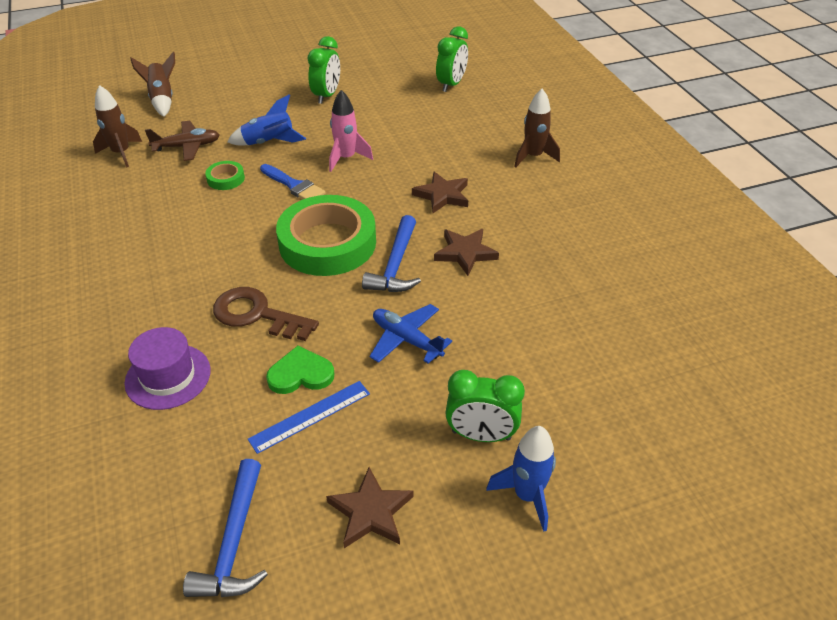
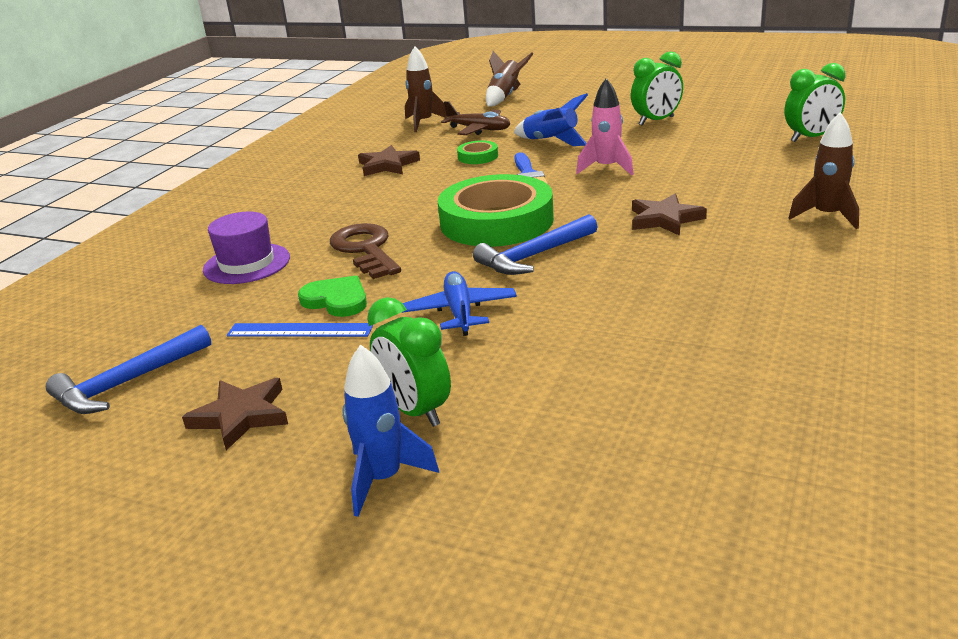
camera: 45 degrees right, 15 degrees down
brown star [434,229,499,276] -> brown star moved to [358,145,420,176]

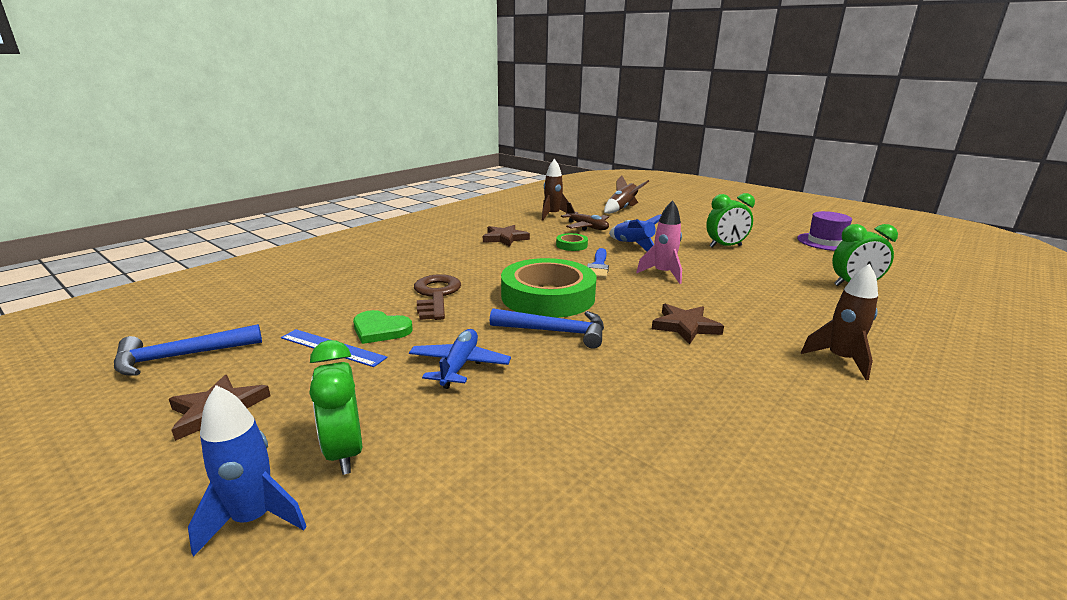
camera: 15 degrees right, 5 degrees down
purple hat [203,212,290,284] -> purple hat moved to [797,211,852,251]
green heart [298,276,367,317] -> green heart turned 150 degrees clockwise [353,310,413,344]
blue hammer [473,214,598,275] -> blue hammer turned 150 degrees counterclockwise [490,308,604,349]

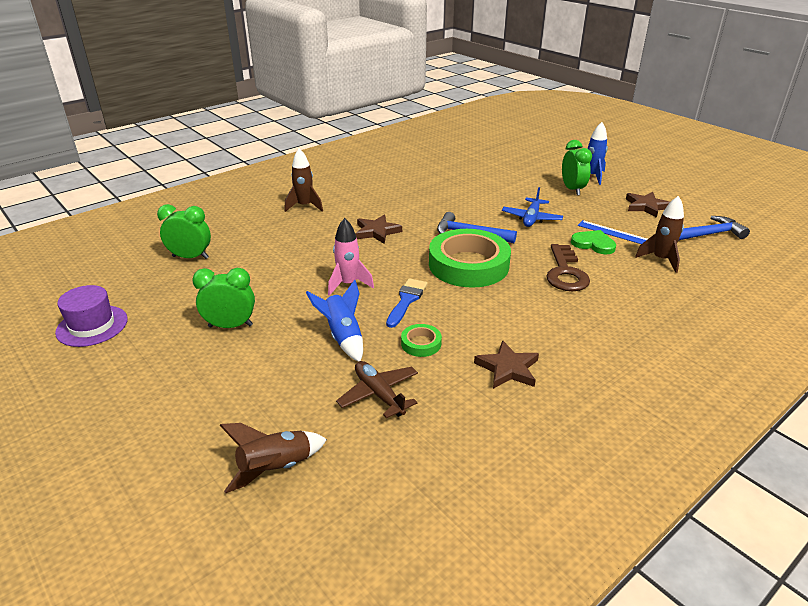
camera: 170 degrees left, 10 degrees up
brown rocket [542,159,569,221] -> brown rocket moved to [635,196,684,273]

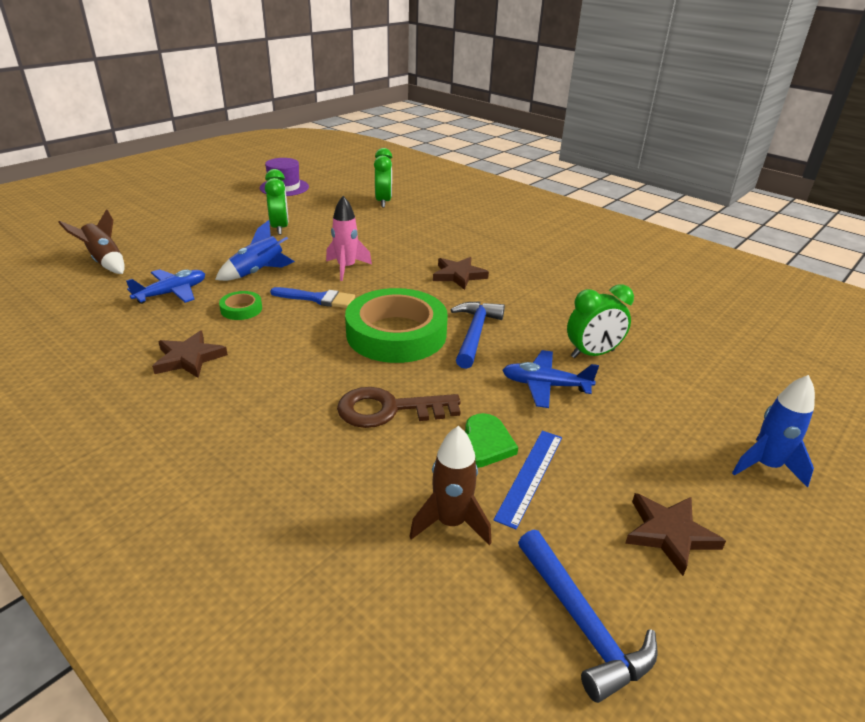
camera: 80 degrees right, 0 degrees up
brown rocket [285,148,323,212] -> none
brown plane [336,361,418,418] -> blue plane [126,269,205,304]
green clock [562,140,592,196] -> green clock moved to [567,284,634,358]

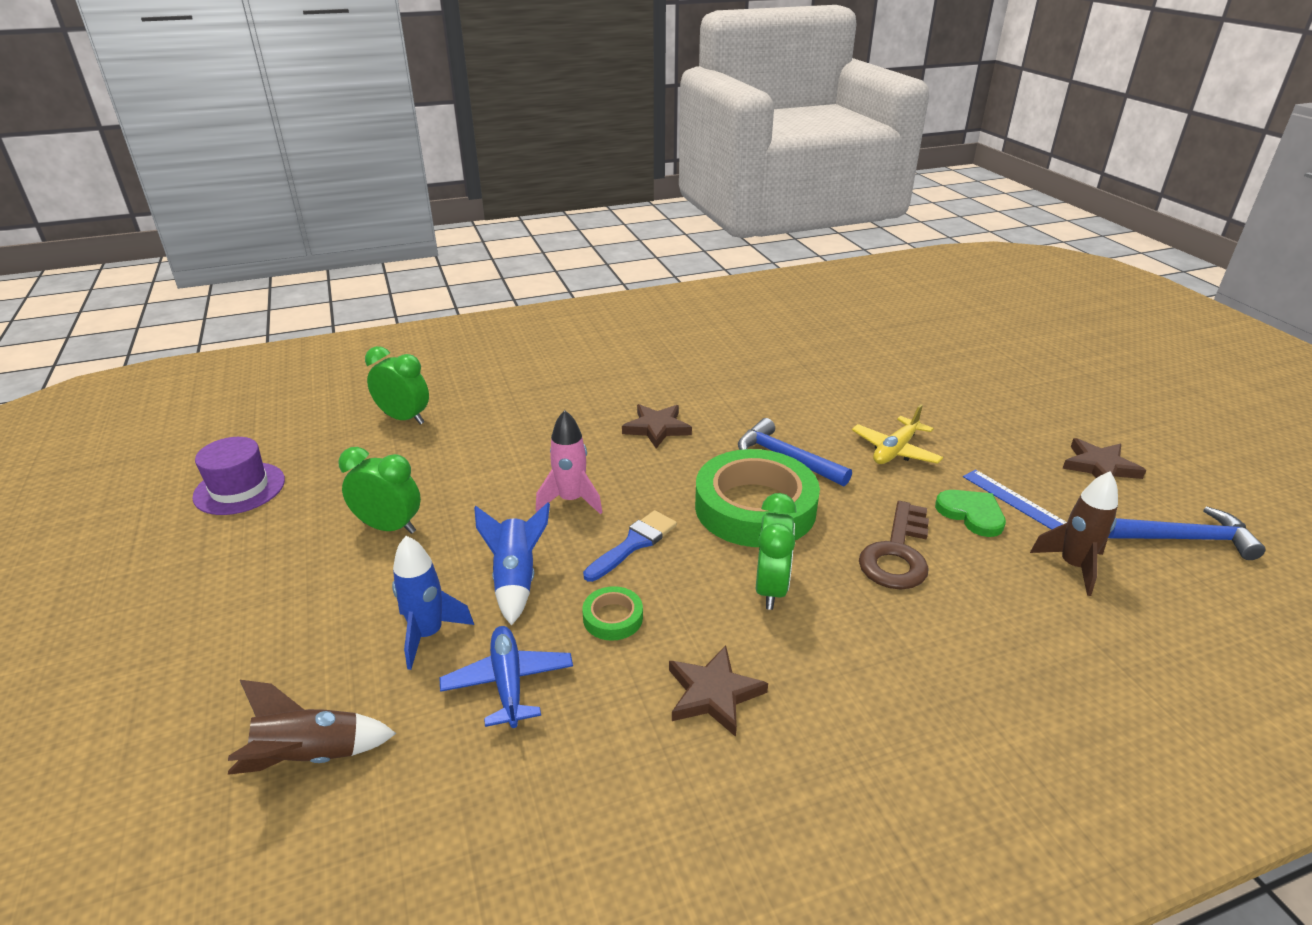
camera: 60 degrees left, 0 degrees up
blue plane [502,350,599,408] -> yellow plane [852,404,943,464]
green clock [567,284,634,358] -> green clock moved to [755,493,796,610]
blue rocket [732,375,815,488] -> blue rocket moved to [392,536,474,670]

